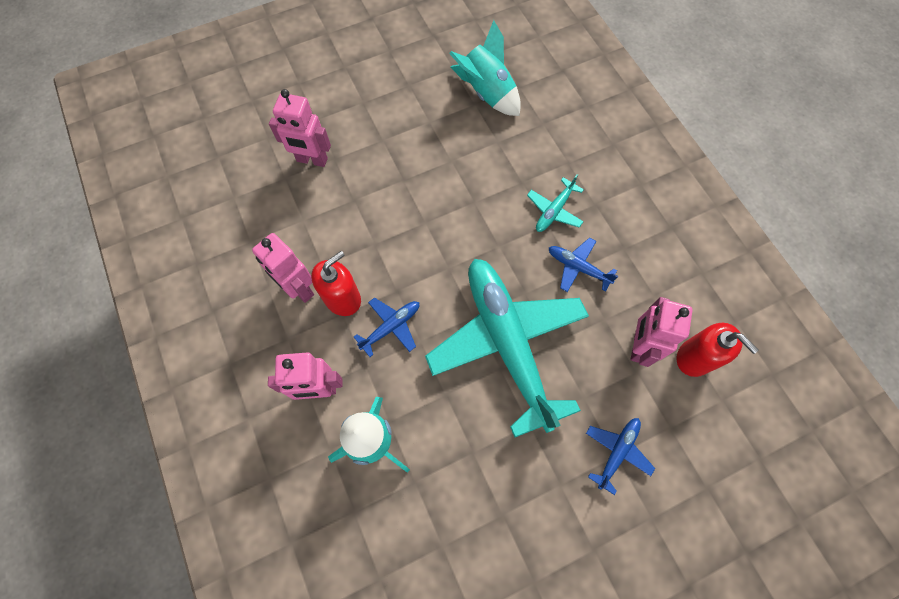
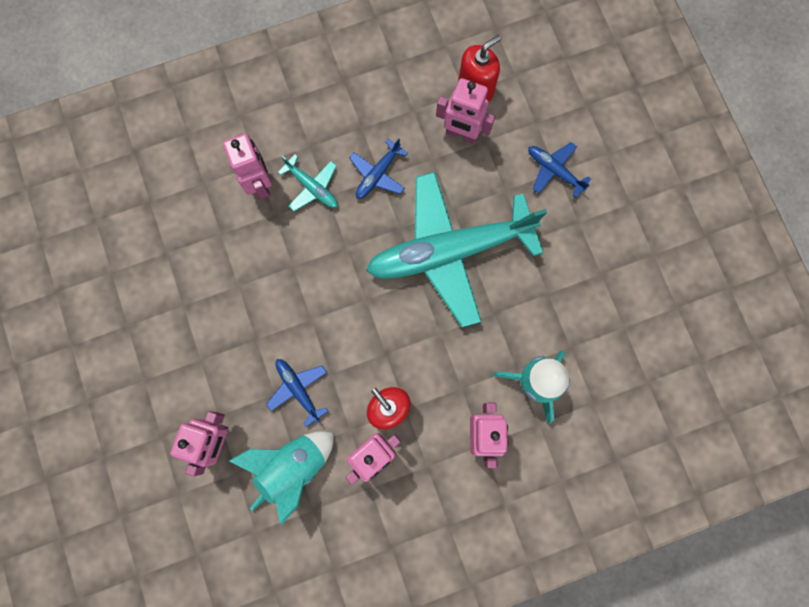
camera: 85 degrees left, 10 degrees up
blue plane [354,298,419,357] -> blue plane moved to [266,359,328,427]
turquoise rocket [449,20,521,116] -> turquoise rocket moved to [229,431,334,524]
none -> pink robot [223,134,272,200]

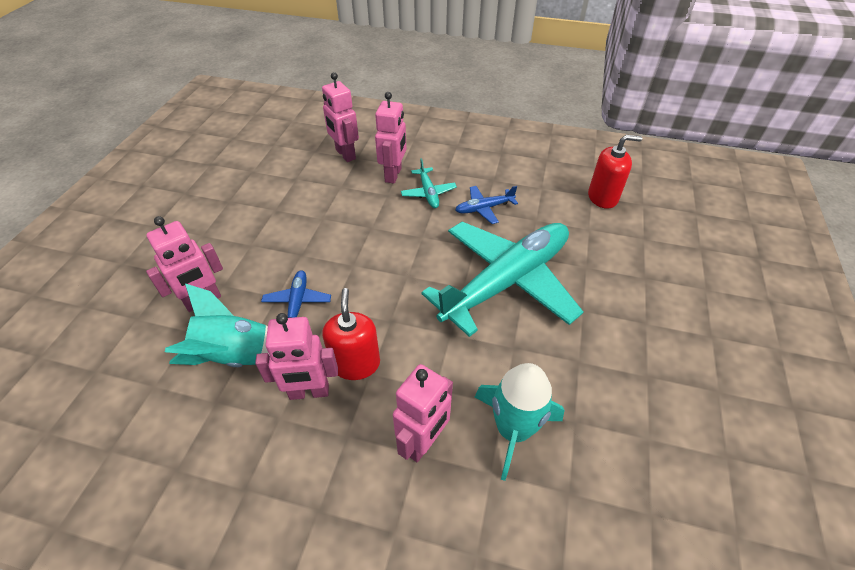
camera: 35 degrees right, 30 degrees down
turquoise plane [366,172,547,327] -> turquoise plane turned 120 degrees clockwise [421,222,583,337]
pink robot [436,78,495,144] -> pink robot moved to [322,72,359,162]
blue plane [528,142,591,198] -> none

